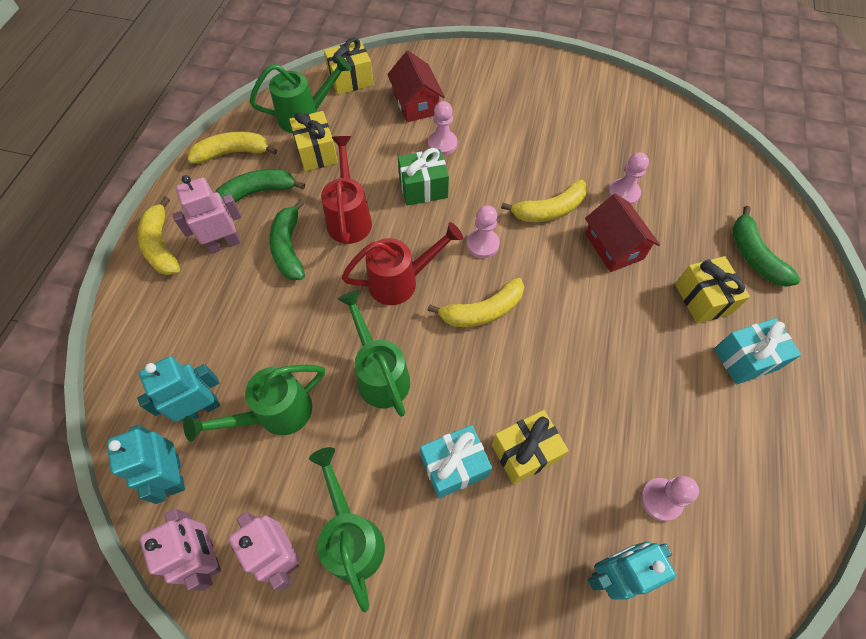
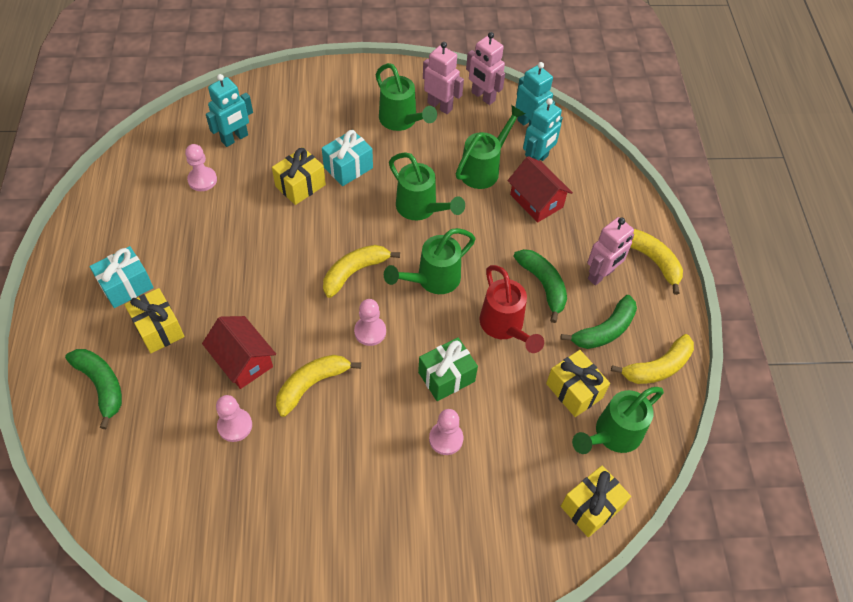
camera: 160 degrees right, 5 degrees down
red watering can [342,222,463,305] -> green watering can [384,228,475,294]
red house [387,51,445,122] -> red house moved to [508,156,573,223]

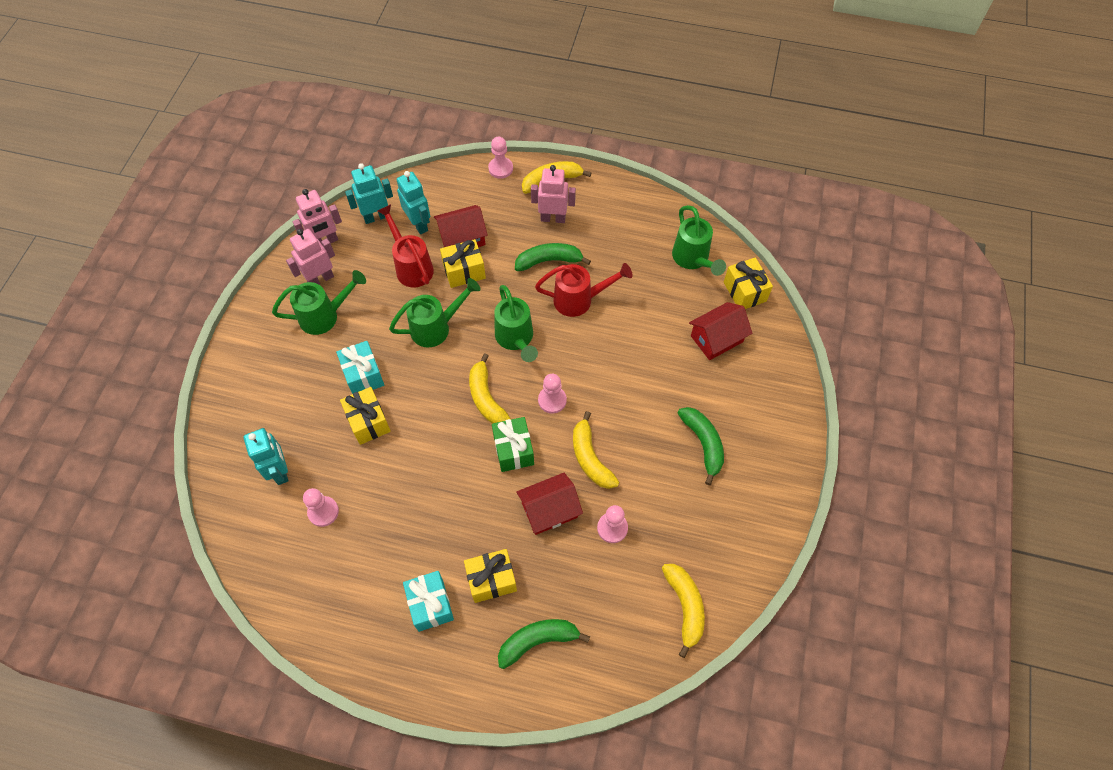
camera: 70 degrees left, 5 degrees up
green gift [418,337,478,401] -> green gift moved to [492,417,534,472]
pink pawn [429,409,463,455] -> pink pawn moved to [488,136,513,179]
green watering can [456,105,525,189] -> red watering can [377,204,434,287]
yellow gift [546,350,610,417] -> yellow gift moved to [440,239,486,288]
green banana [561,295,637,349] -> green banana moved to [678,407,724,485]
pink robot [587,217,634,286] -> pink robot turned 60 degrees counterclockwise [531,165,576,223]
yellow banana [611,334,694,384] -> yellow banana moved to [662,564,705,658]
none -> red house [689,302,752,360]

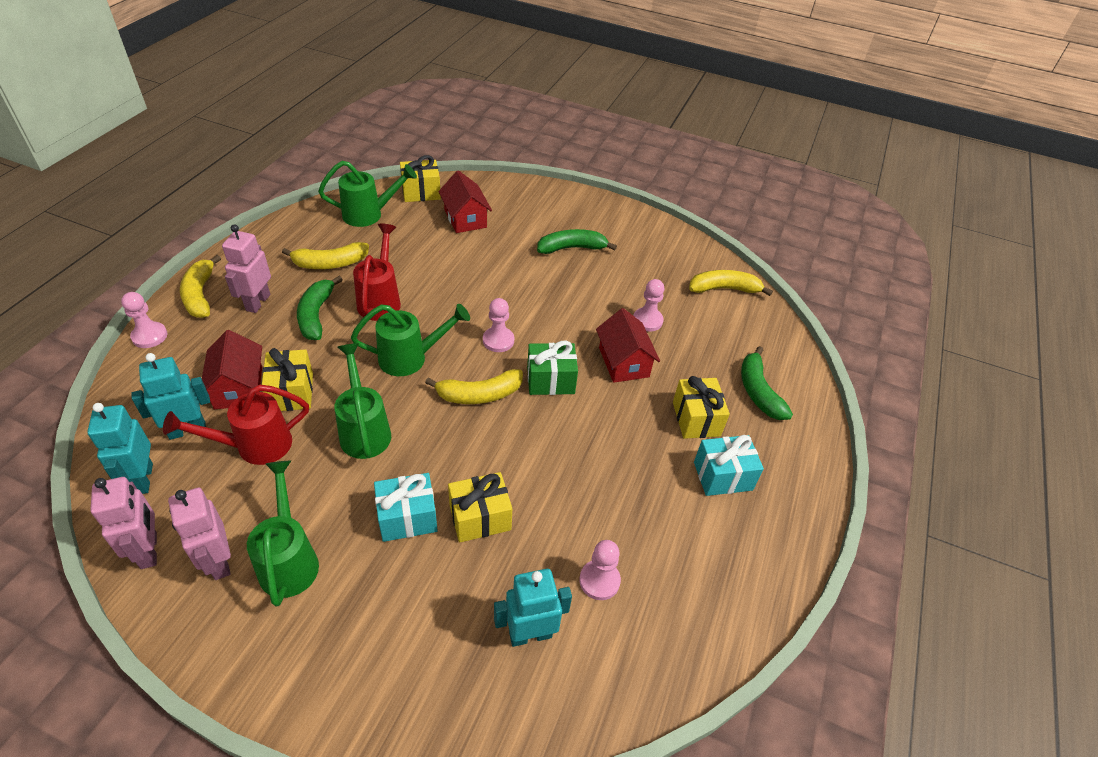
camera: 85 degrees left, 15 degrees down
yellow banana [573,411,619,489] -> yellow banana moved to [282,242,369,269]

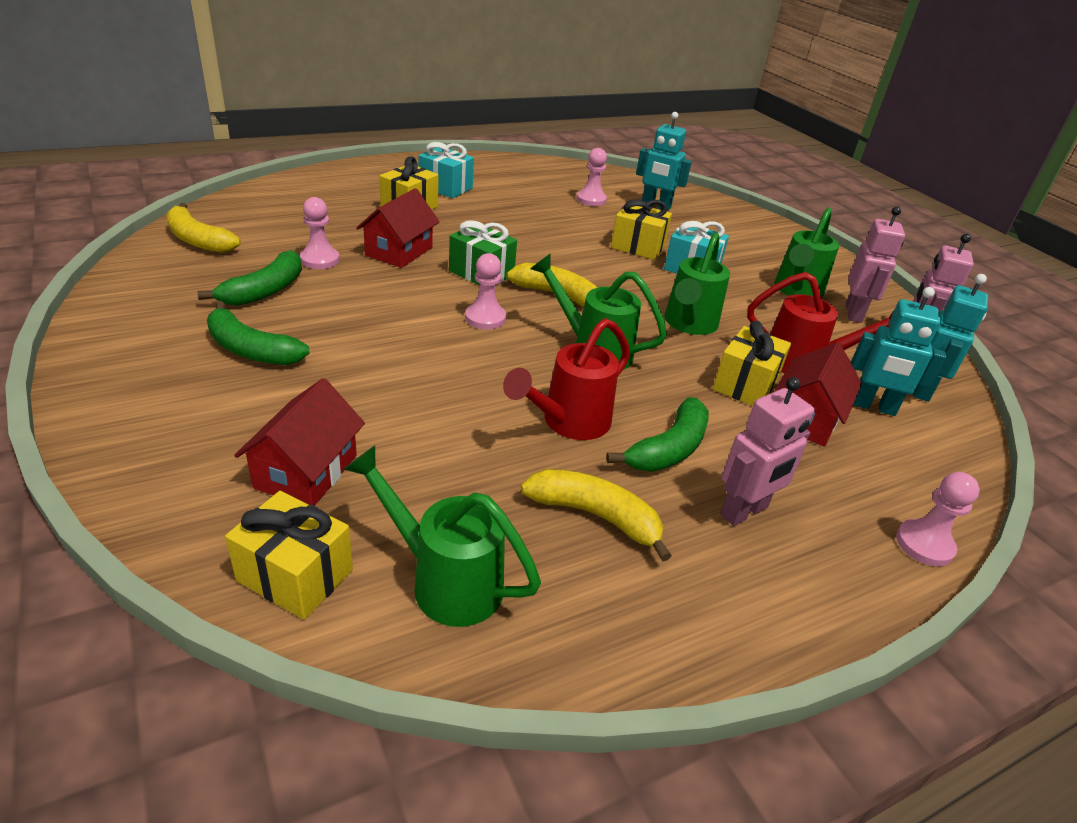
camera: 140 degrees left, 10 degrees down
yellow banana [180,255,221,318] -> none
green banana [741,346,793,420] -> green banana moved to [197,250,302,306]

